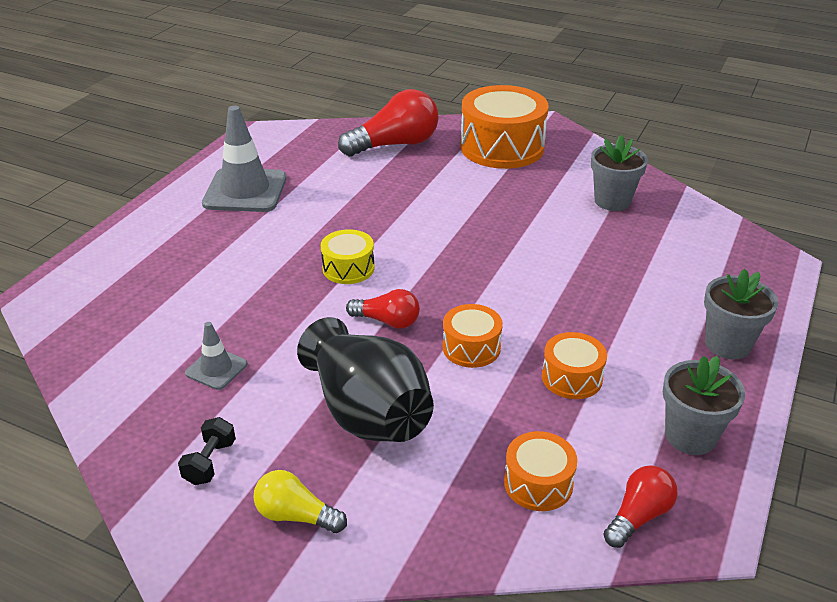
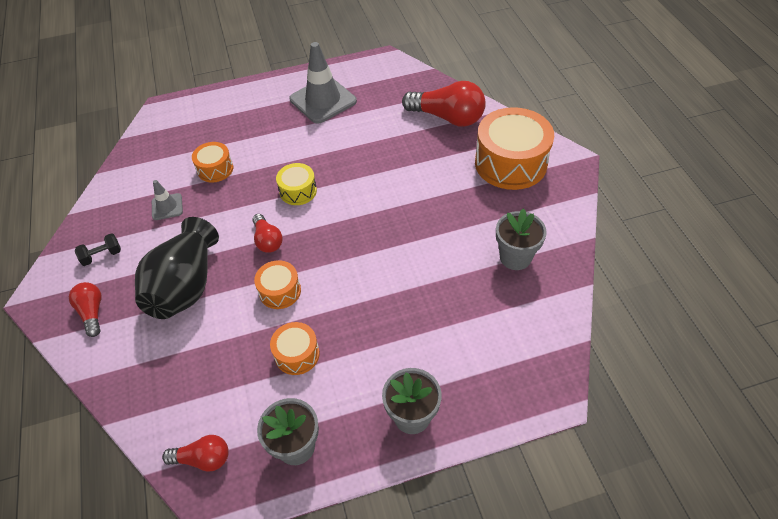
camera: 50 degrees right, 15 degrees up
yellow light bulb [253,470,347,533] -> red light bulb [69,282,102,337]
orange drum [504,431,577,511] -> orange drum moved to [192,142,233,182]

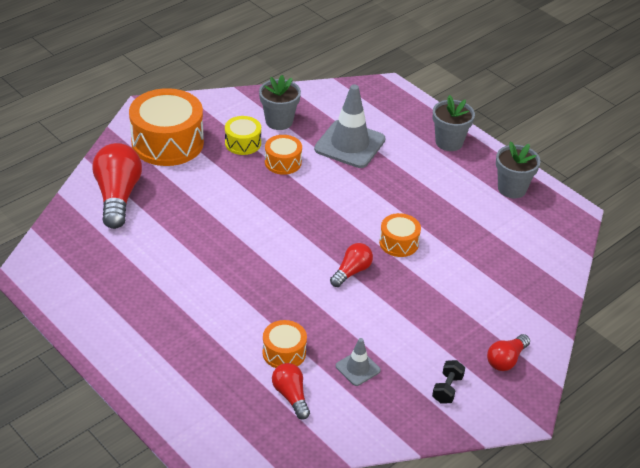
camera: 120 degrees left, 10 degrees down
black dumbbell [75,233,121,266] -> black dumbbell turned 75 degrees clockwise [432,360,465,404]
black vase [135,217,219,319] -> none
red light bulb [162,435,229,472] -> red light bulb moved to [272,363,310,420]
orange drum [270,322,320,375] -> orange drum moved to [265,135,302,175]
yellow drum [276,163,317,205] -> yellow drum moved to [225,116,261,155]
grey traffic cone [290,42,357,124] -> grey traffic cone moved to [314,84,385,168]

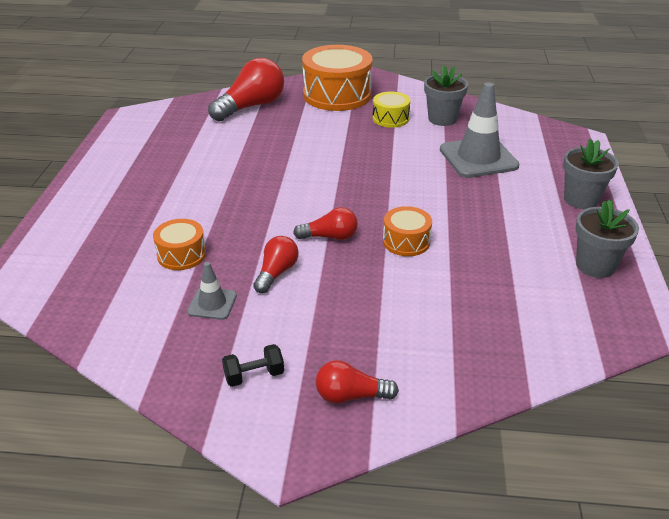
camera: 50 degrees right, 5 degrees down
orange drum [265,135,302,175] -> none
red light bulb [272,363,310,420] -> red light bulb moved to [253,236,299,293]

